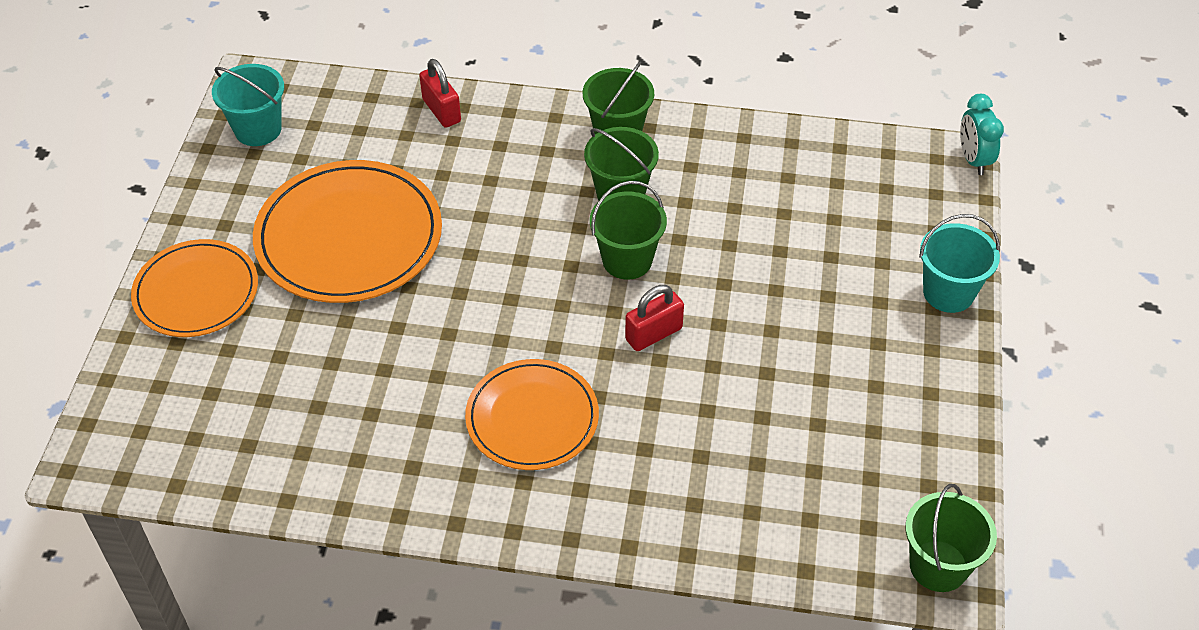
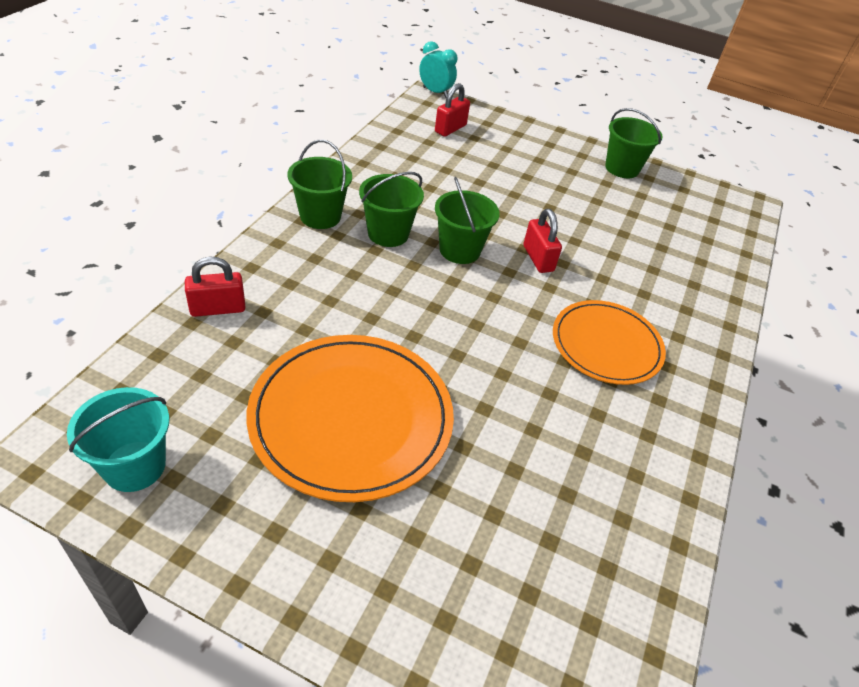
camera: 80 degrees left, 5 degrees down
orange plate [131,239,258,337] -> none
green bucket [905,484,997,592] -> green bucket moved to [605,108,663,178]
turquoise bucket [919,214,1000,313] -> none
turquoise clock [960,94,1004,175] -> turquoise clock turned 150 degrees counterclockwise [419,41,458,98]
none -> red padlock [435,83,470,137]

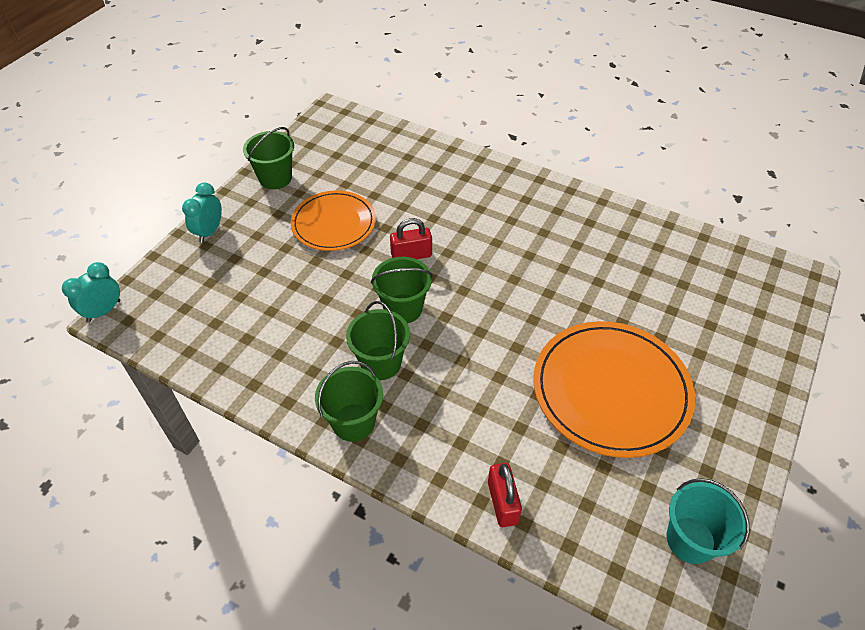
camera: 80 degrees left, 5 degrees up
red padlock [435,83,470,137] -> none
orange plate [553,300,666,385] -> orange plate moved to [291,191,376,251]
none -> turquoise clock [182,183,222,243]

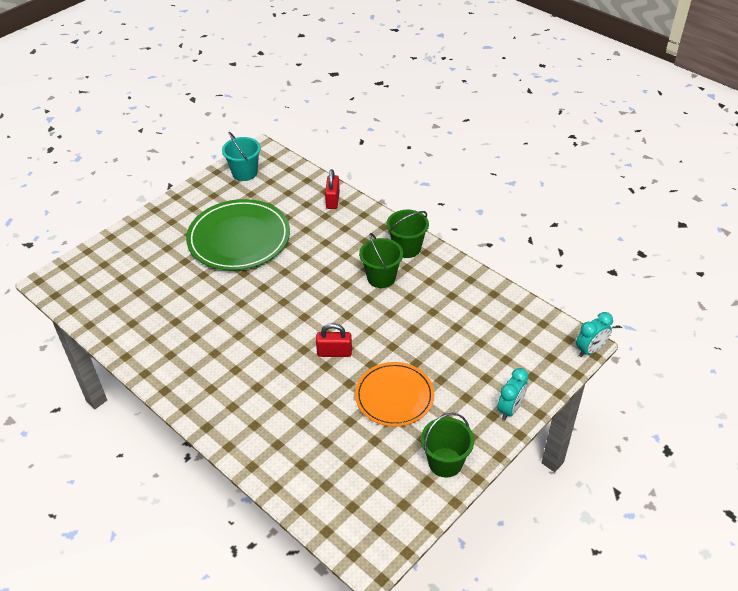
camera: 165 degrees left, 5 degrees down
green bucket [371,257,433,324] -> none
orange plate [533,321,695,458] -> green plate [186,199,290,271]

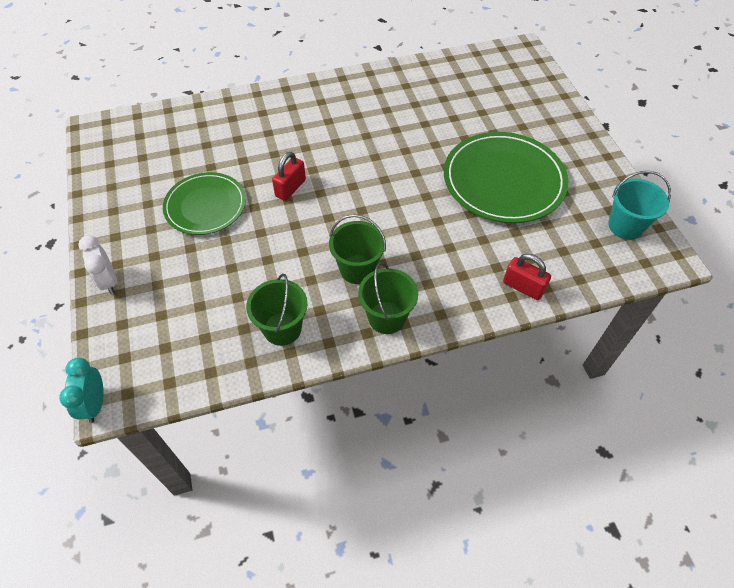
camera: 120 degrees right, 10 degrees up
orange plate [355,362,434,427] -> green plate [163,172,246,235]
green bucket [421,413,474,478] -> green bucket moved to [246,274,308,346]
turquoise clock [498,368,529,420] -> white clock [78,235,117,294]

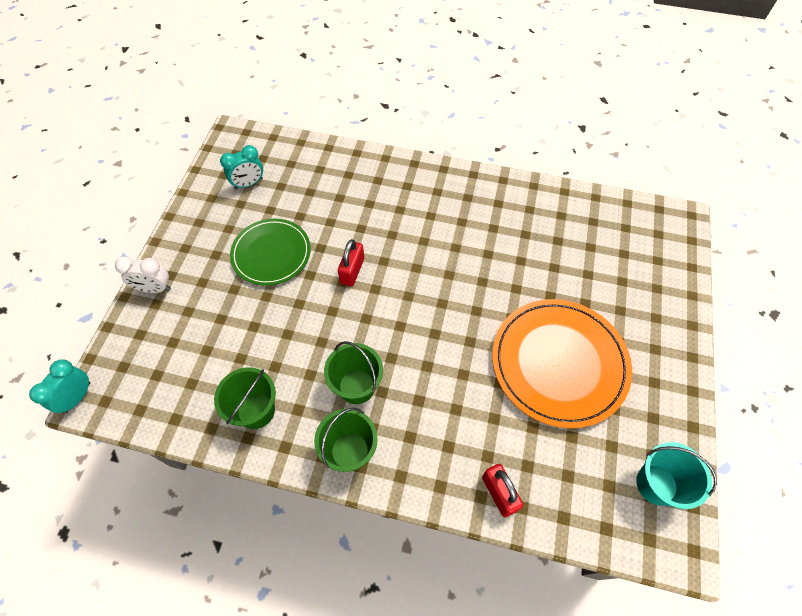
camera: 30 degrees right, 5 degrees up
white clock [78,235,117,294] -> white clock turned 90 degrees counterclockwise [115,257,171,293]
red padlock [272,152,306,201] -> red padlock turned 45 degrees counterclockwise [338,239,364,286]
green plate [444,132,568,223] -> orange plate [492,299,632,428]
none -> turquoise clock [220,145,263,189]

